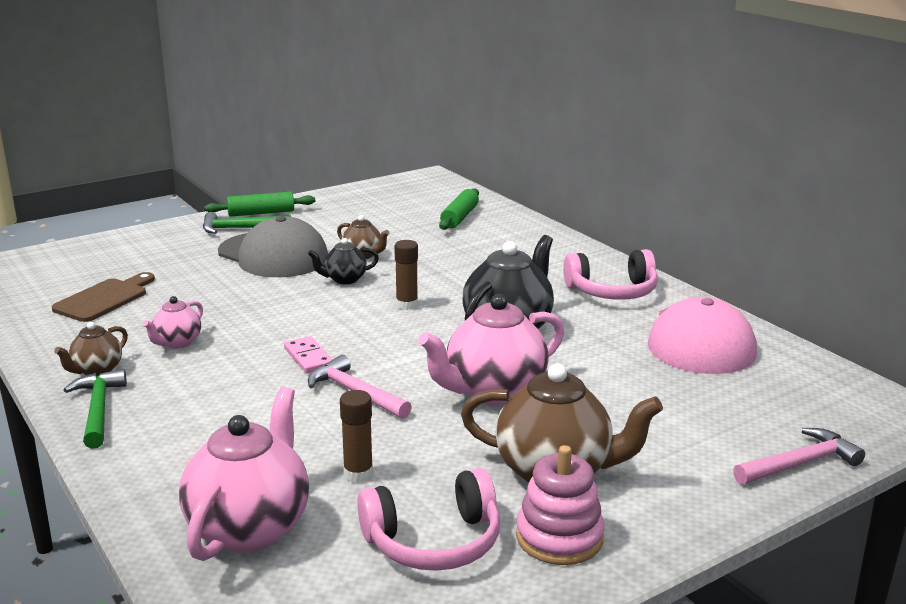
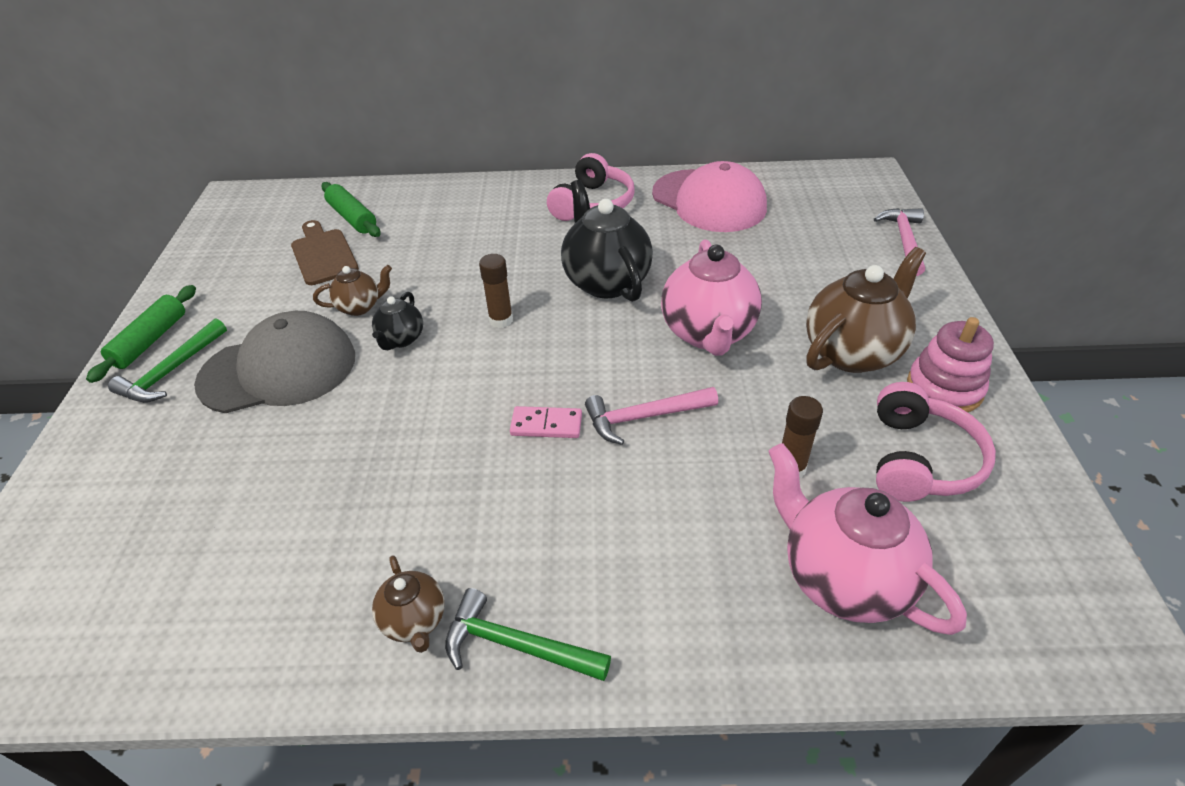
camera: 55 degrees left, 20 degrees up
brown cutting board [51,272,155,322] -> brown cutting board moved to [291,220,359,285]
pink teapot [143,296,203,349] -> none

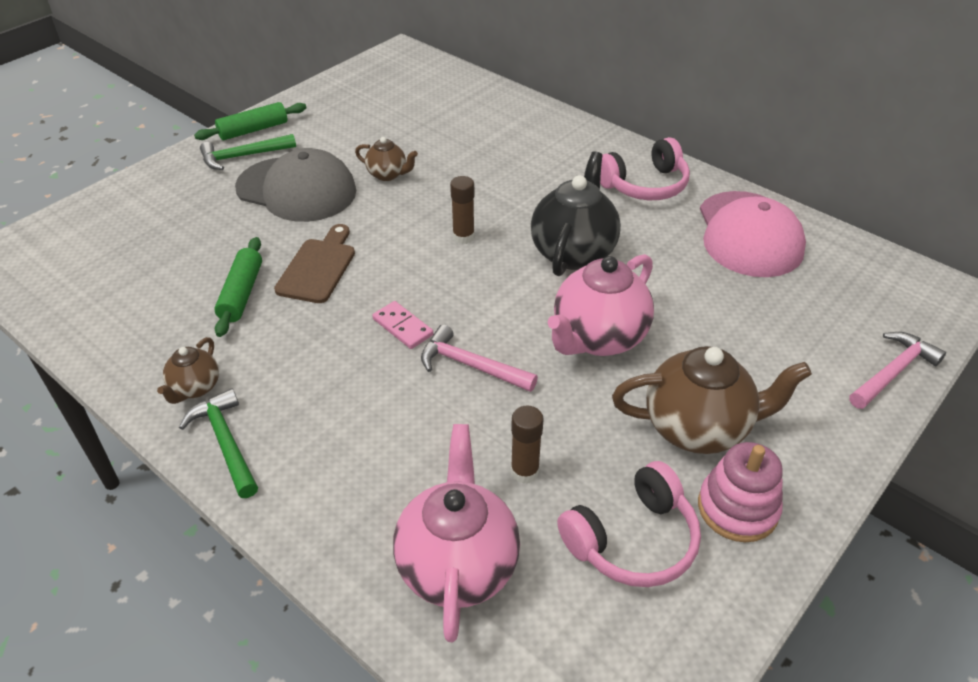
camera: 40 degrees right, 0 degrees up
brown cutting board [291,220,359,285] -> brown cutting board moved to [274,224,355,303]
green rolling pin [321,182,380,237] -> green rolling pin moved to [214,237,262,337]
black teapot [372,292,423,350] -> none

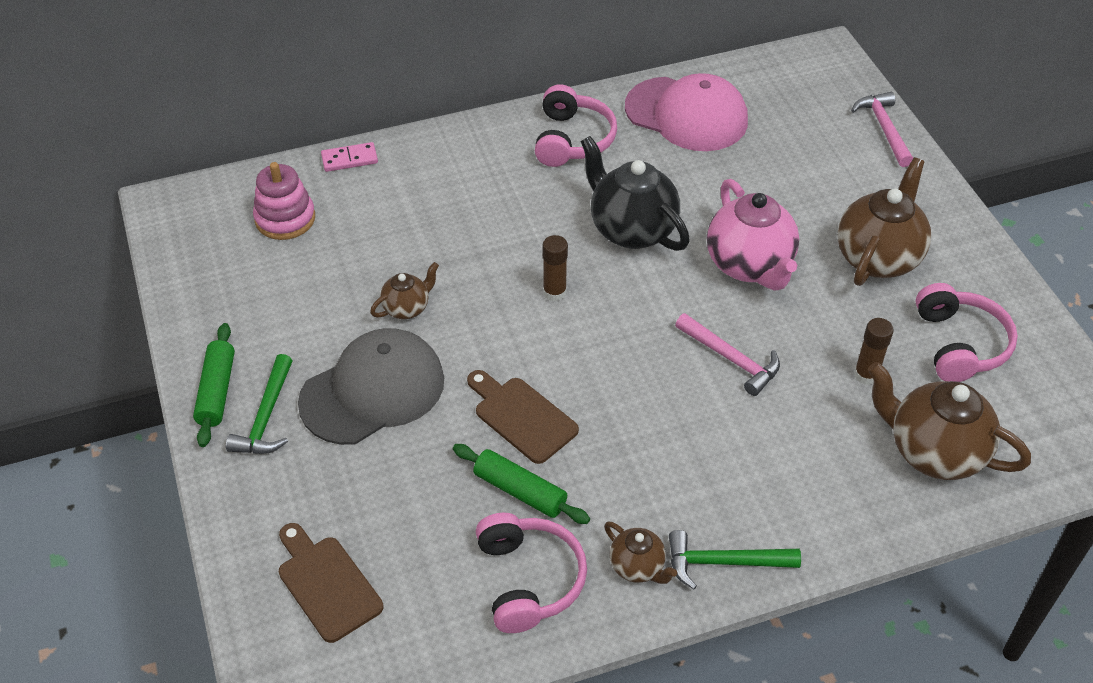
camera: 60 degrees left, 5 degrees up
pink domino [372,301,433,349] -> pink domino moved to [321,142,378,172]
pink teapot [393,424,520,642] -> brown teapot [868,362,1031,480]
pink hammer [421,324,538,392] -> pink hammer turned 105 degrees counterclockwise [675,313,780,396]
pink stacking toy [698,442,783,542] -> pink stacking toy moved to [253,162,315,240]
none -> brown cutting board [279,523,383,643]
none -> pink headphones [476,513,587,633]

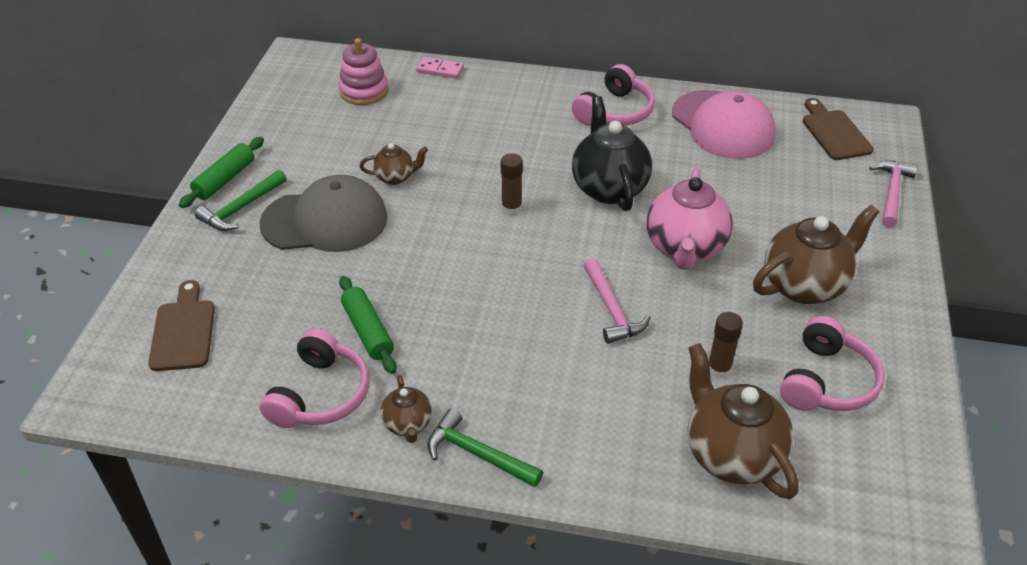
camera: 30 degrees right, 5 degrees down
brown cutting board [467,370,579,464] -> brown cutting board moved to [802,98,874,160]

